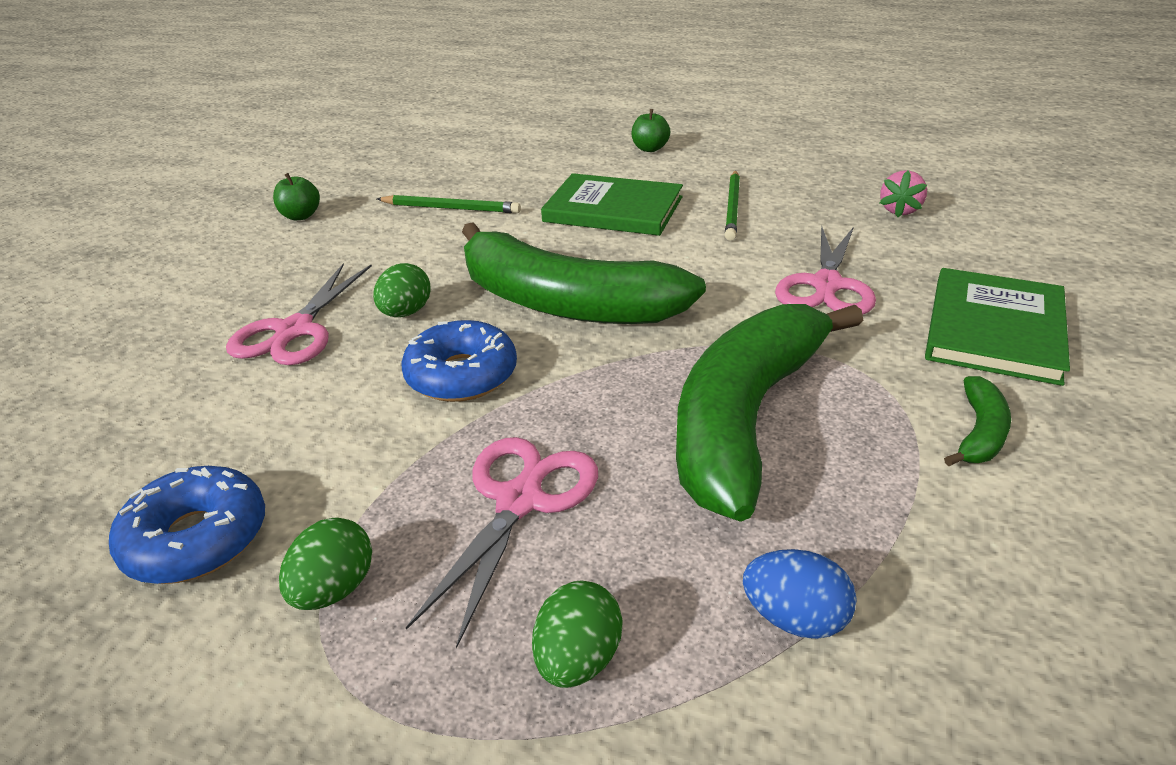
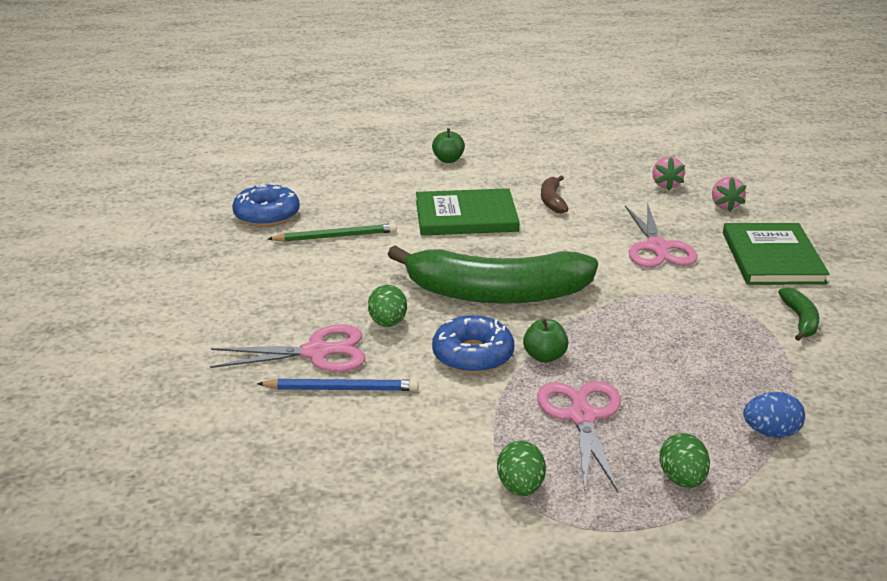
camera: 25 degrees left, 5 degrees down
blue donut [109,466,265,584] -> blue donut moved to [232,183,300,227]
pink scissors [226,264,372,365] -> pink scissors turned 90 degrees counterclockwise [210,324,365,372]
green apple [273,173,320,220] -> green apple moved to [523,318,568,363]
green banana [676,304,863,522] -> none
green pencil [725,170,740,241] -> brown banana [541,175,568,213]
none -> blue pencil [257,379,418,391]
none -> pink strawberry [712,177,747,212]

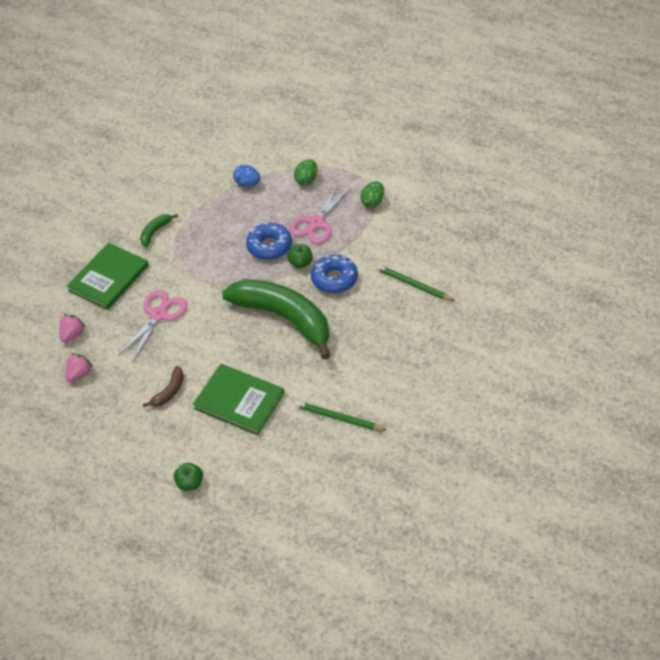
camera: 145 degrees left, 20 degrees up
pink scissors [210,324,365,372] -> none
blue donut [232,183,300,227] -> blue donut moved to [246,223,292,260]
blue pencil [257,379,418,391] -> green pencil [377,265,455,301]
green egg [368,285,407,327] -> none

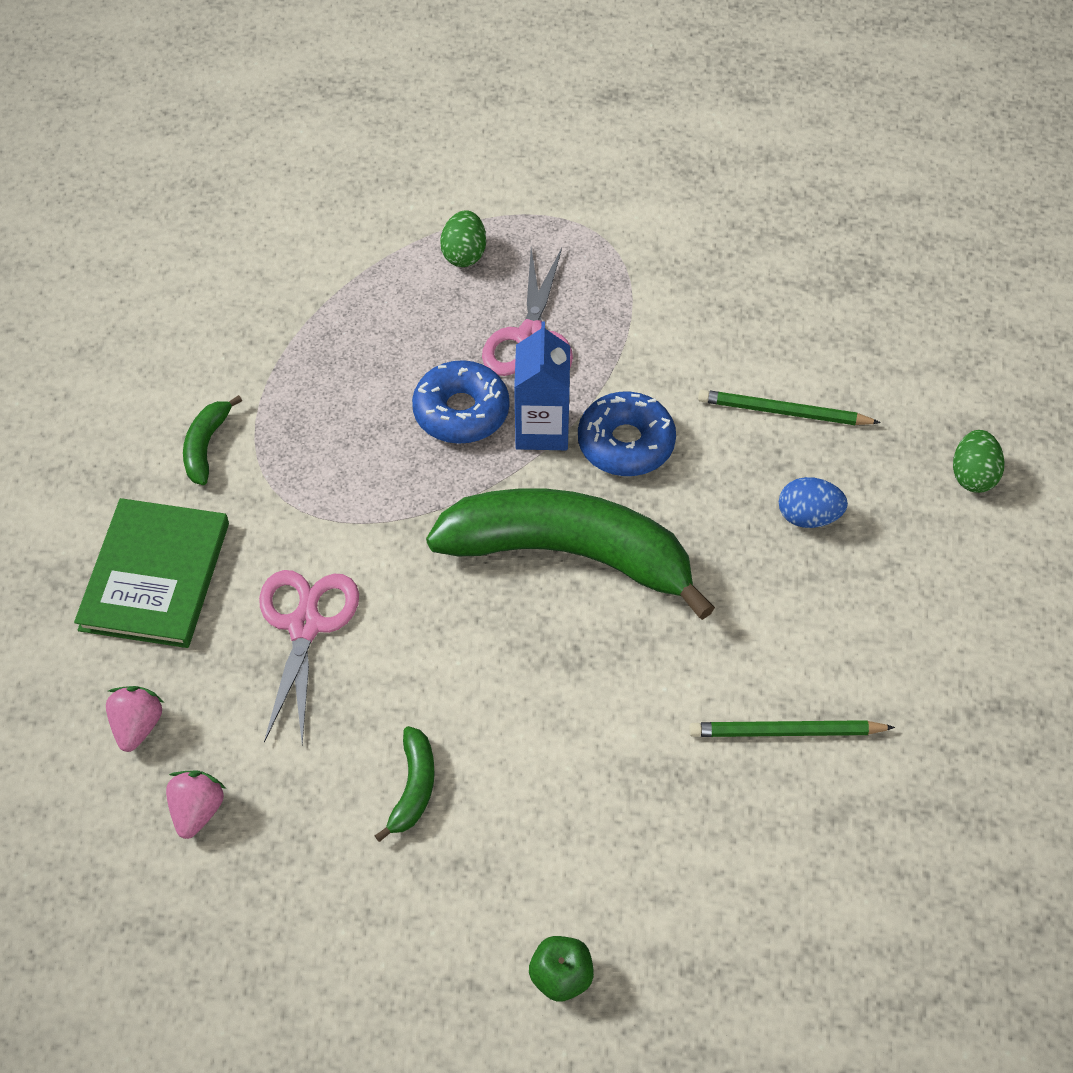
camera: 25 degrees left, 5 degrees up
brown banana [143,366,184,407] -> green banana [375,726,435,842]
green book [193,364,284,435] -> none
blue egg [233,165,260,187] -> blue egg moved to [779,477,848,528]
green apple [287,244,313,268] -> blue carton [514,321,570,450]
green egg [360,182,384,208] -> green egg moved to [953,430,1004,493]

